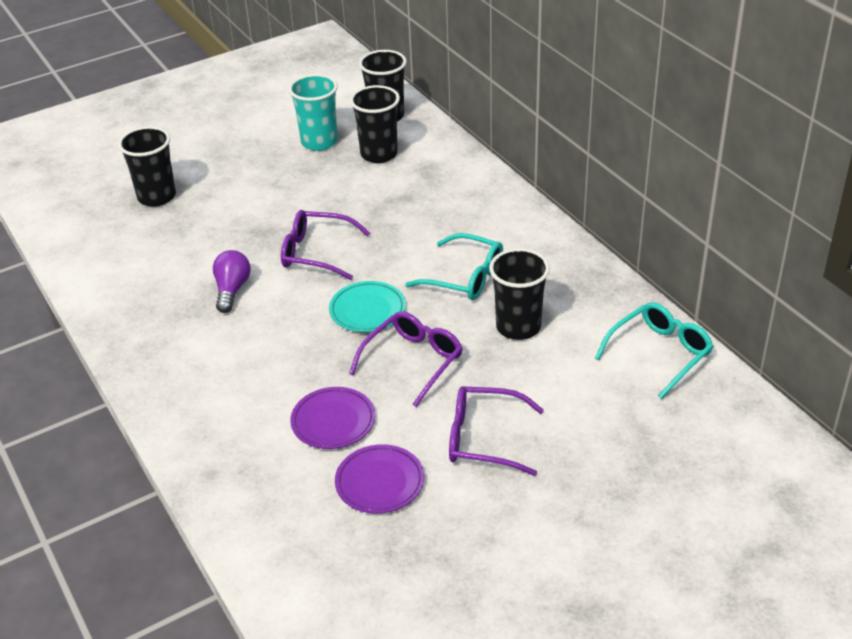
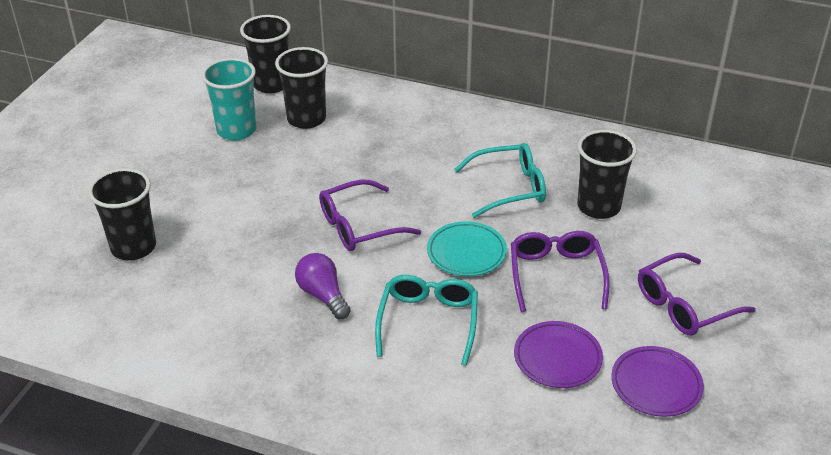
camera: 40 degrees left, 0 degrees up
turquoise glasses [595,302,714,399] -> turquoise glasses moved to [375,275,478,366]

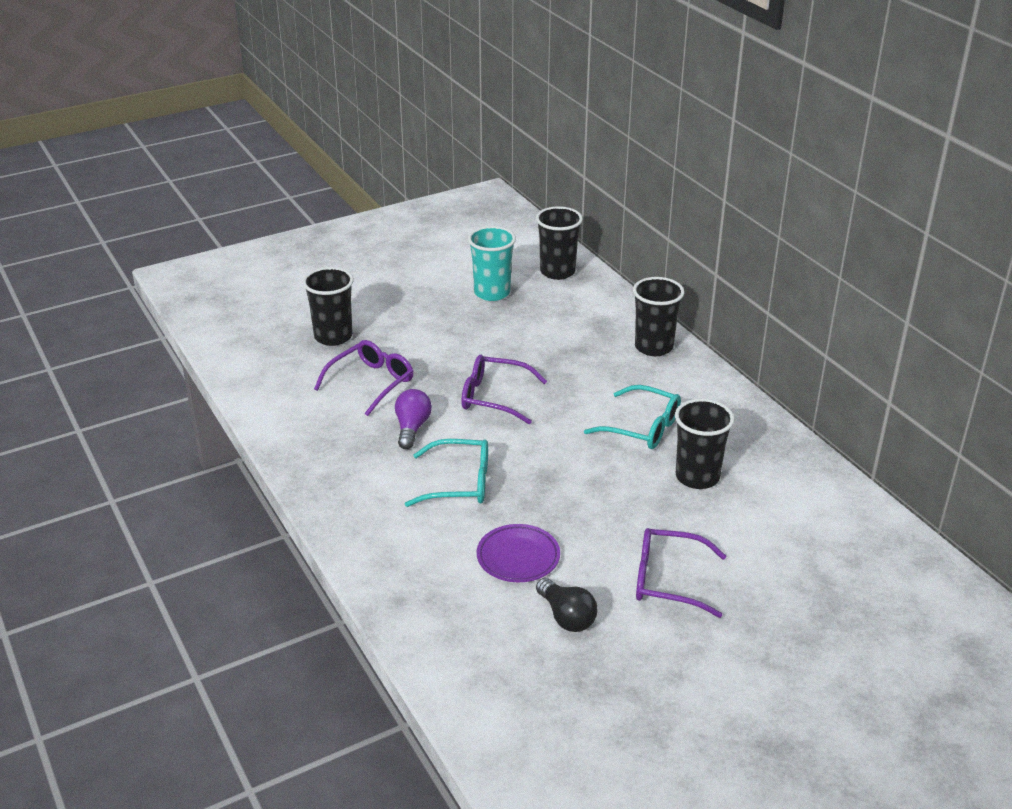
camera: 40 degrees right, 5 degrees down
black cup [275,47,328,129] -> black cup moved to [633,277,684,356]
turquoise glasses [375,275,478,366] -> turquoise glasses turned 45 degrees clockwise [405,439,488,507]
turquoise plate [427,221,507,276] -> none
purple glasses [511,231,610,312] -> purple glasses moved to [314,340,414,416]
purple plate [611,346,704,417] -> black light bulb [536,578,597,632]

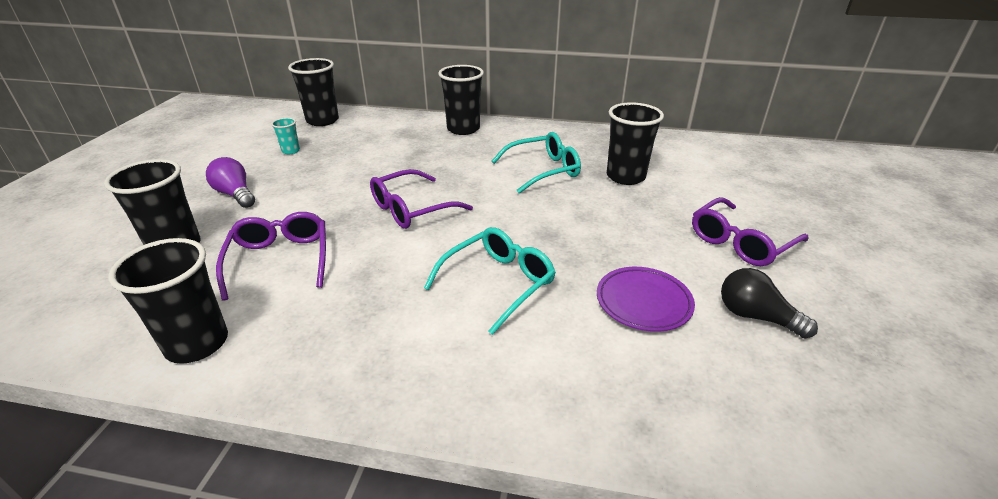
camera: 50 degrees left, 0 degrees up
purple light bulb [395,389,432,449] -> purple light bulb moved to [206,157,255,208]
turquoise cup [468,226,516,301] -> turquoise cup [271,118,300,154], size x0.49
black light bulb [536,578,597,632] -> black light bulb turned 150 degrees counterclockwise [721,268,818,339]
none -> black cup [108,238,228,364]

